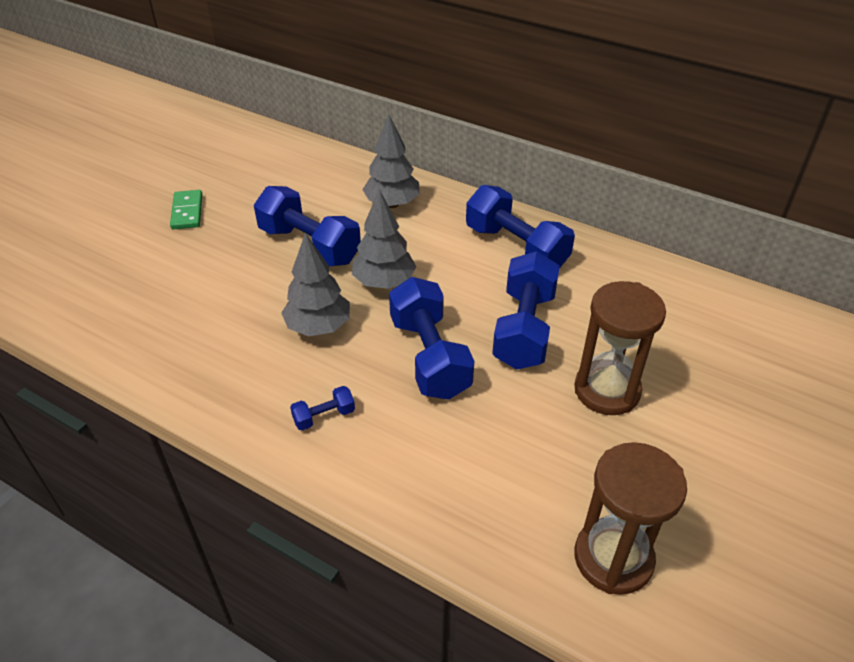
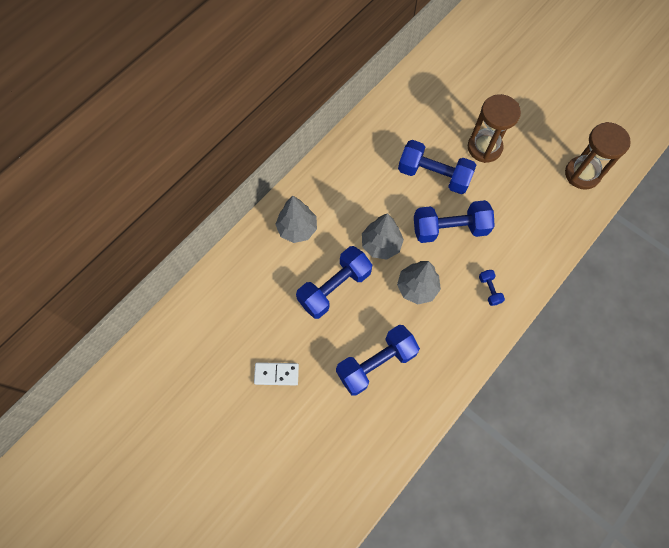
camera: 80 degrees left, 25 degrees up
green domino [170,190,203,229] -> white domino [254,362,299,385]
blue dumbbell [466,185,575,269] -> blue dumbbell moved to [336,325,420,396]

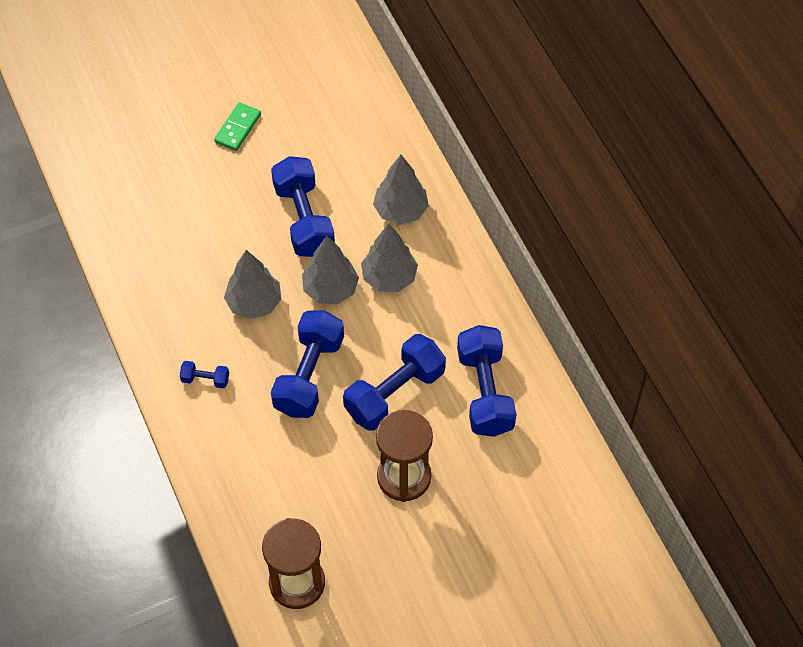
camera: 115 degrees right, 10 degrees down
white domino [254,362,299,385] -> green domino [214,103,261,151]
blue dumbbell [336,325,420,396] -> blue dumbbell moved to [457,325,516,437]
none -> grey tree [361,223,418,292]

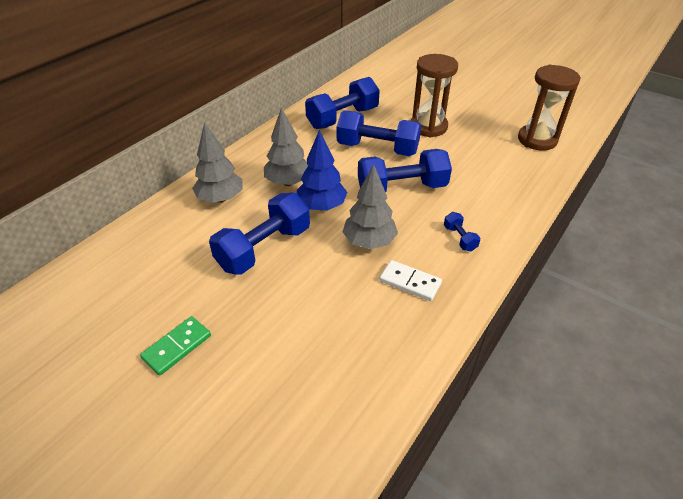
camera: 120 degrees left, 15 degrees down
green domino [214,103,261,151] -> green domino turned 45 degrees counterclockwise [140,316,211,376]
grey tree [302,236,359,304] -> blue tree [297,130,347,210]
none -> white domino [379,260,442,301]

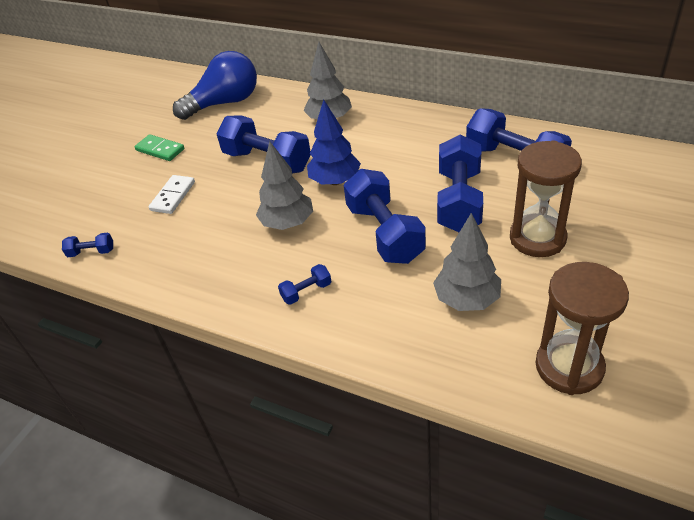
camera: 85 degrees right, 0 degrees up
grey tree [264,107,308,186] -> grey tree moved to [433,213,501,311]
white domino [379,260,442,301] -> white domino moved to [148,175,195,214]
none -> blue dumbbell [62,233,113,257]
none -> blue light bulb [173,51,257,120]

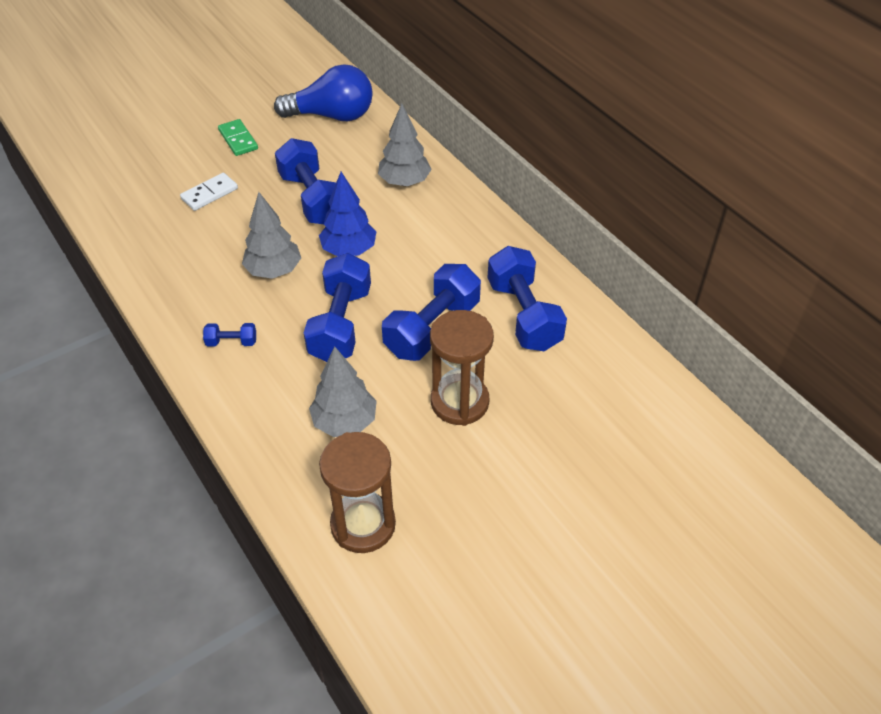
camera: 25 degrees right, 5 degrees up
blue dumbbell [62,233,113,257] -> none

